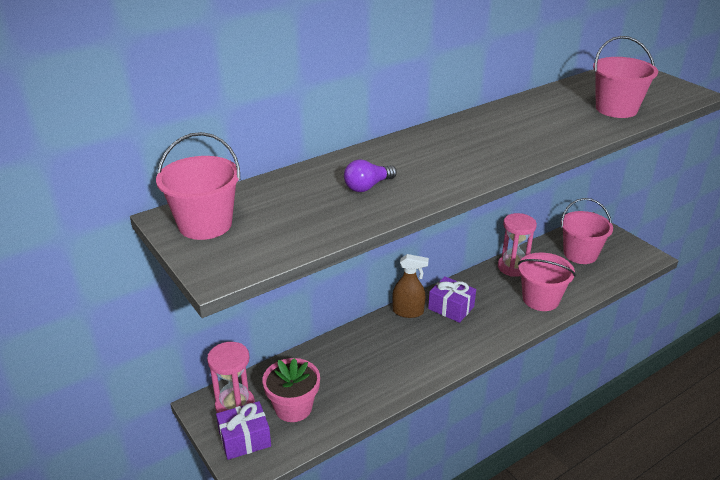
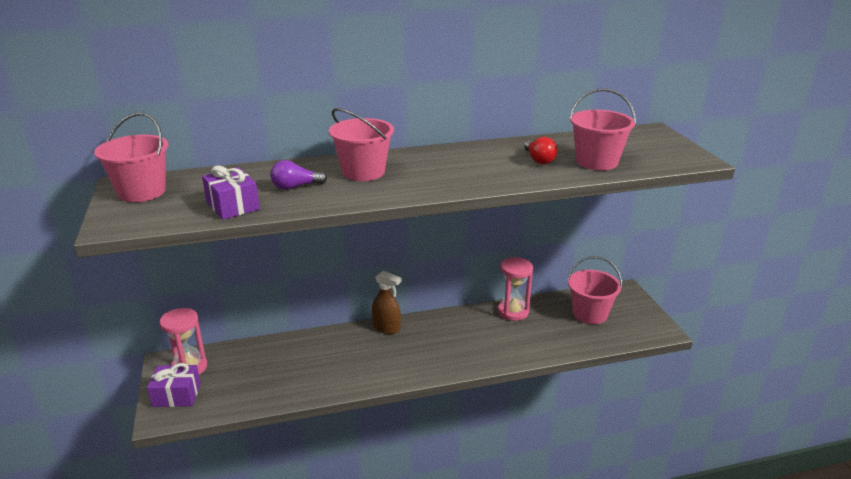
camera: 20 degrees right, 5 degrees down
pink flower pot [262,358,320,422] -> none
purple gift [428,276,476,323] -> purple gift moved to [202,166,260,220]
pink bucket [518,253,576,311] -> pink bucket moved to [329,108,394,181]
none -> red light bulb [524,137,558,164]

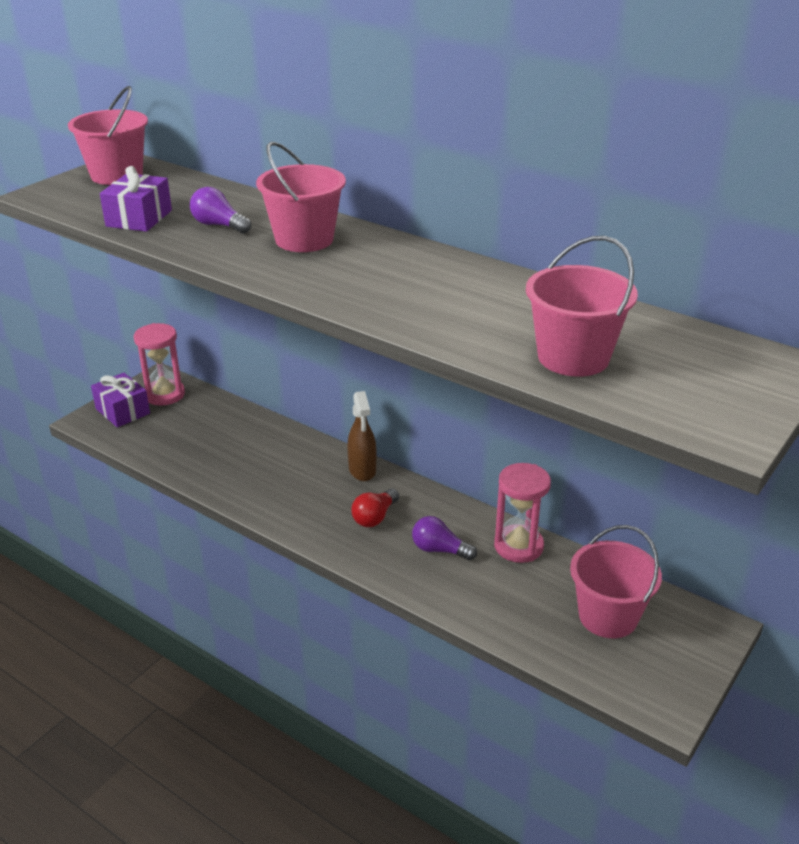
camera: 50 degrees right, 5 degrees up
red light bulb [524,137,558,164] -> red light bulb moved to [352,488,399,527]
none -> purple light bulb [412,516,477,560]

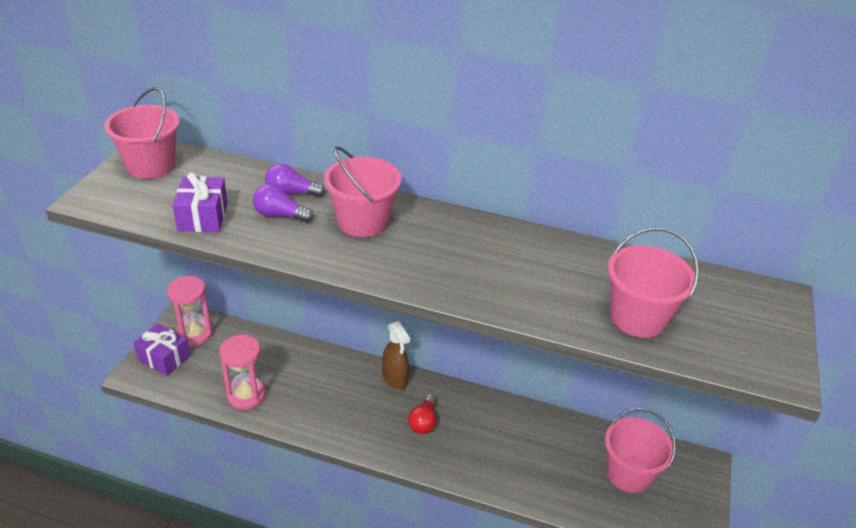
camera: 20 degrees left, 5 degrees up
purple light bulb [412,516,477,560] -> purple light bulb moved to [265,164,326,197]
pink hourglass [494,463,551,563] -> pink hourglass moved to [219,335,266,410]

